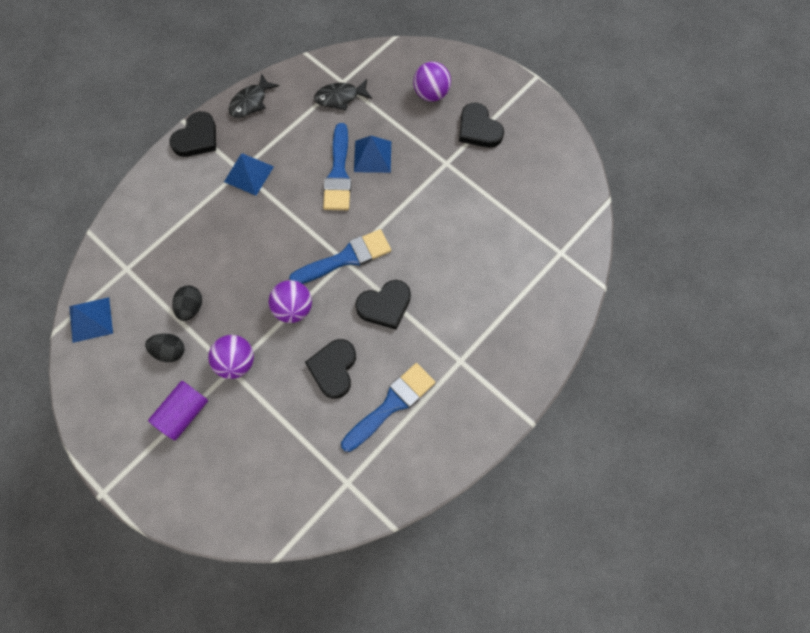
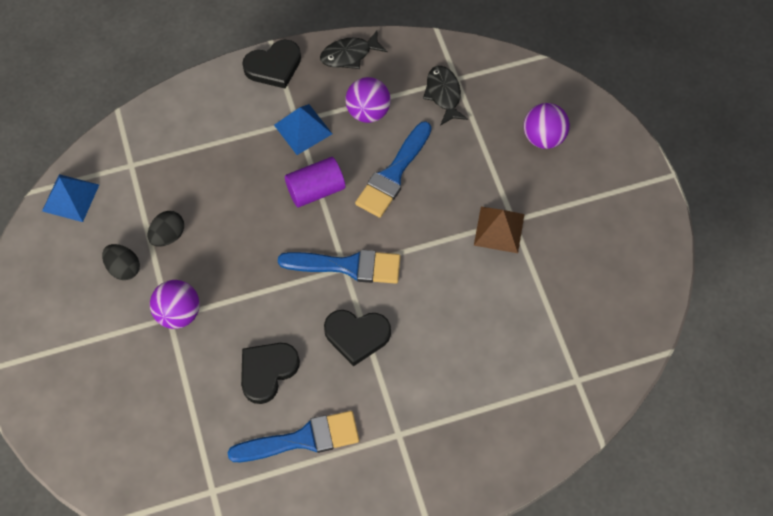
camera: 30 degrees right, 5 degrees down
purple cylinder [148,381,208,441] -> purple cylinder moved to [285,157,345,207]
purple ball [269,280,312,323] -> purple ball moved to [345,77,391,123]
black fish [314,79,372,110] -> black fish turned 60 degrees clockwise [423,66,468,126]
blue pyramid [354,136,391,173] -> none
black heart [459,103,504,148] -> none
none -> brown pyramid [474,207,524,253]

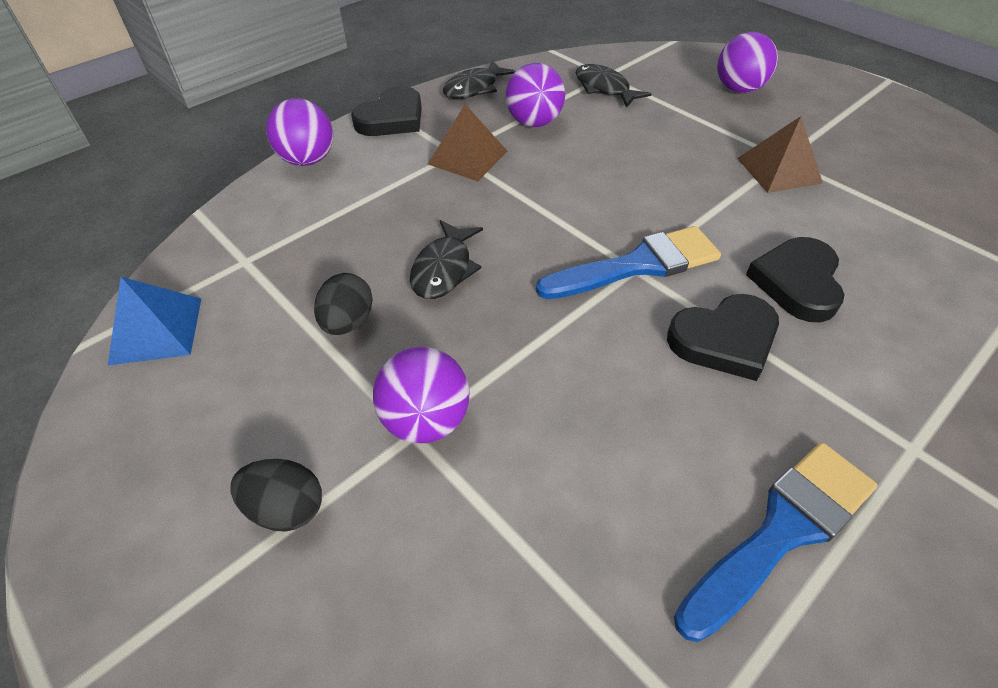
camera: 25 degrees left, 15 degrees down
black egg [102,244,140,280] -> black egg moved to [230,459,322,532]
black heart [241,343,300,404] -> black heart moved to [746,237,845,322]
blue pyramid [274,104,332,155] -> brown pyramid [428,104,507,181]
purple cylinder [285,157,345,207] -> none
blue brush [355,121,432,218] -> none
none -> purple ball [266,98,333,166]
none -> black fish [410,220,483,299]

